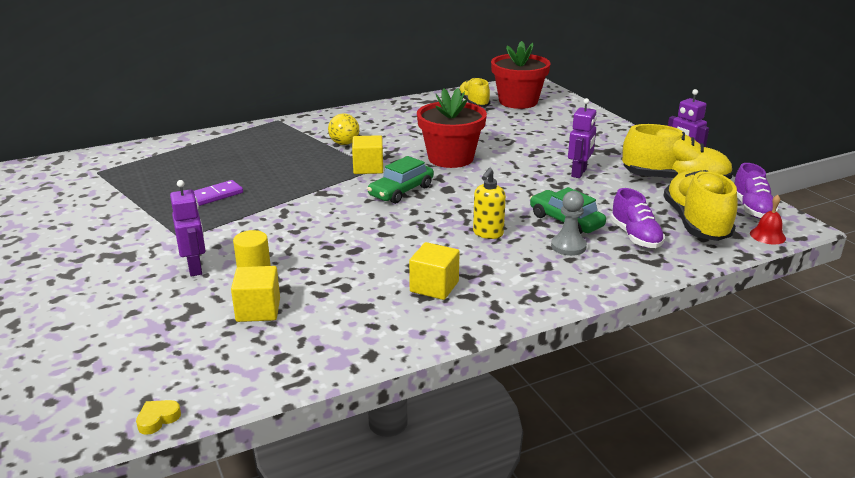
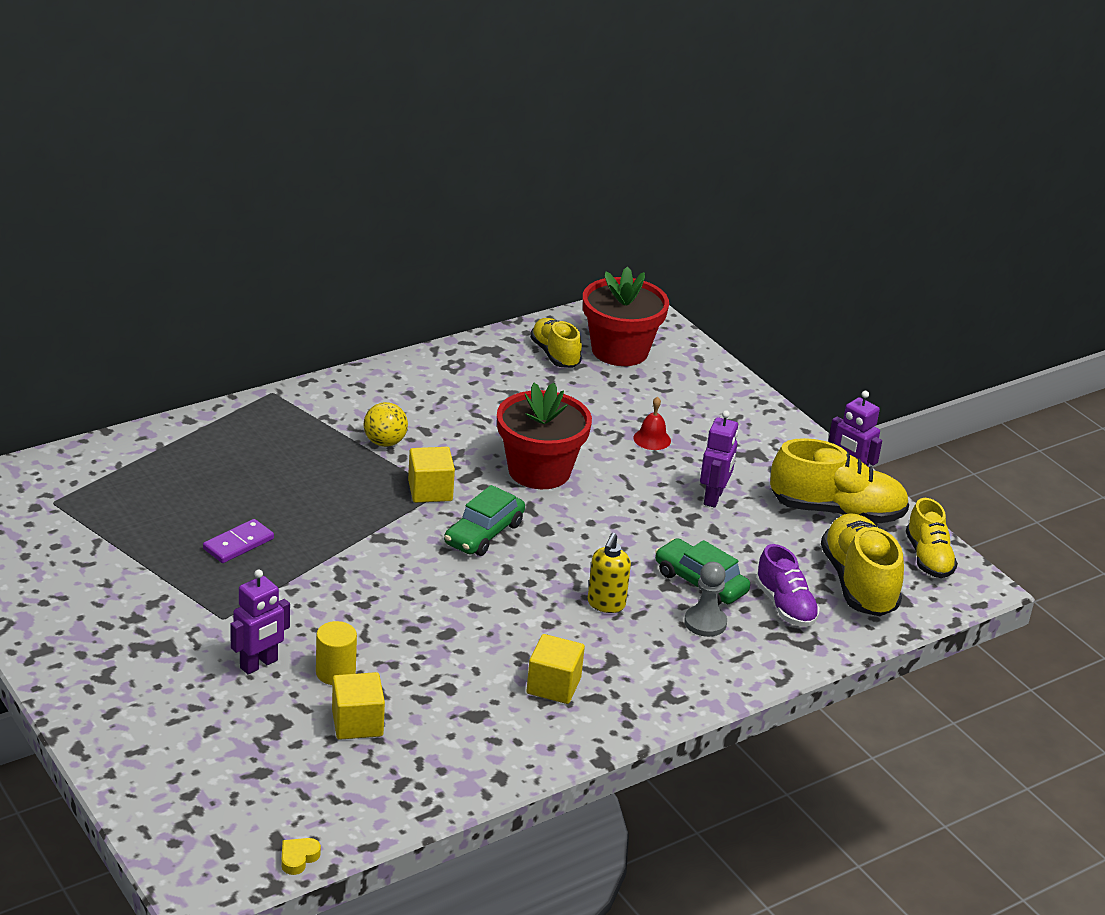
camera: 10 degrees left, 5 degrees up
purple robot [170,180,206,276] -> purple robot turned 75 degrees clockwise [230,570,290,674]
purple shoe [734,163,778,219] -> yellow shoe [906,498,958,578]
red bell [750,195,786,244] -> red bell moved to [633,397,671,450]

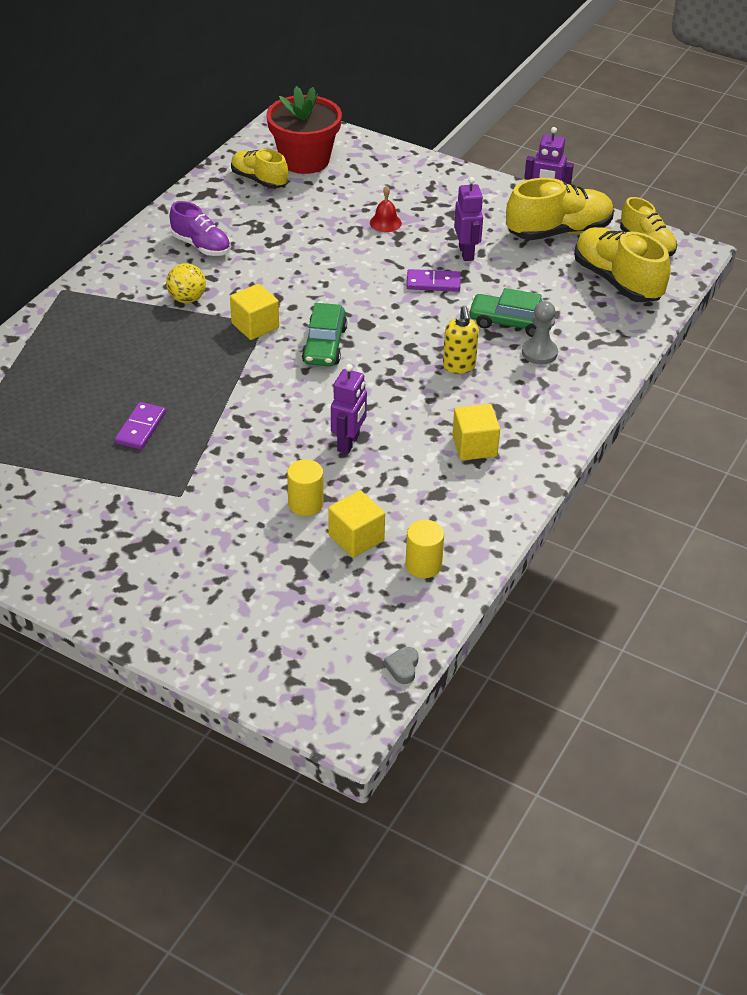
camera: 25 degrees left, 10 degrees up
purple robot [230,570,290,674] -> purple robot moved to [331,364,367,454]
yellow heart [281,838,321,875] -> grey heart [384,647,418,684]
red flower pot [497,382,592,489] -> none
purple shoe [755,544,820,627] -> purple shoe moved to [170,201,231,256]
none -> yellow cylinder [405,520,444,578]
none -> purple domino [406,269,461,292]

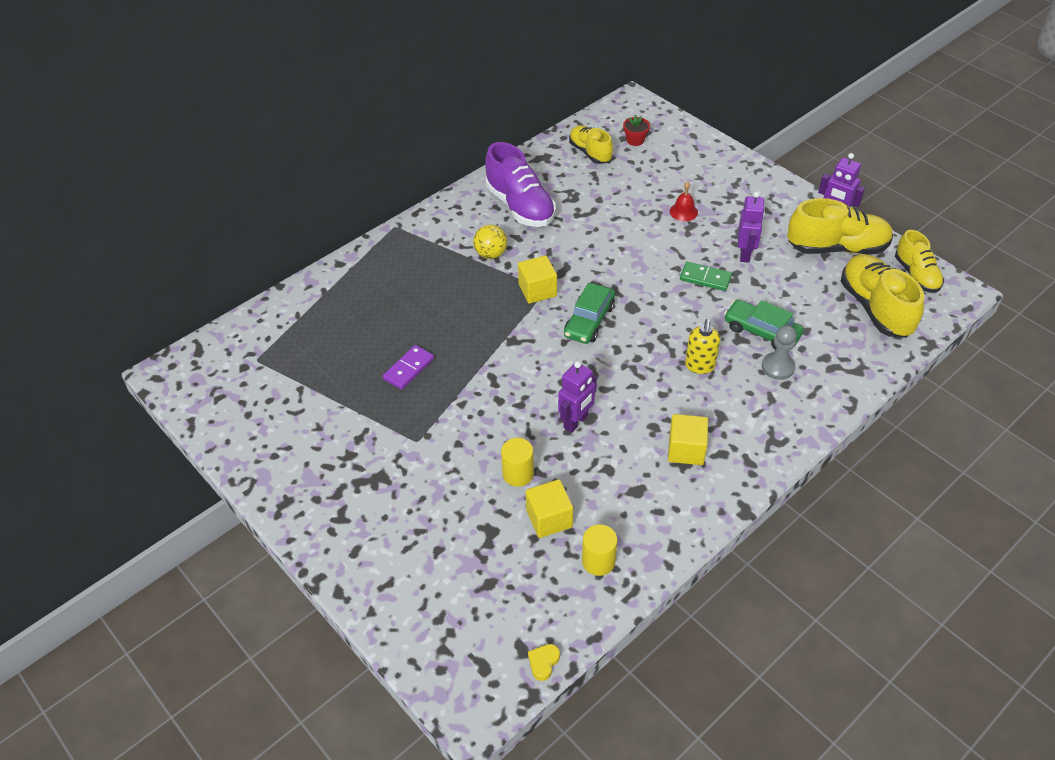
camera: 20 degrees right, 5 degrees up
purple shoe [170,201,231,256] -> purple shoe [485,142,556,227], size x1.57
red flower pot [267,86,342,174] -> red flower pot [623,115,650,146], size x0.42
grey heart [384,647,418,684] -> yellow heart [528,644,560,681]
purple domino [406,269,461,292] -> green domino [680,262,732,291]

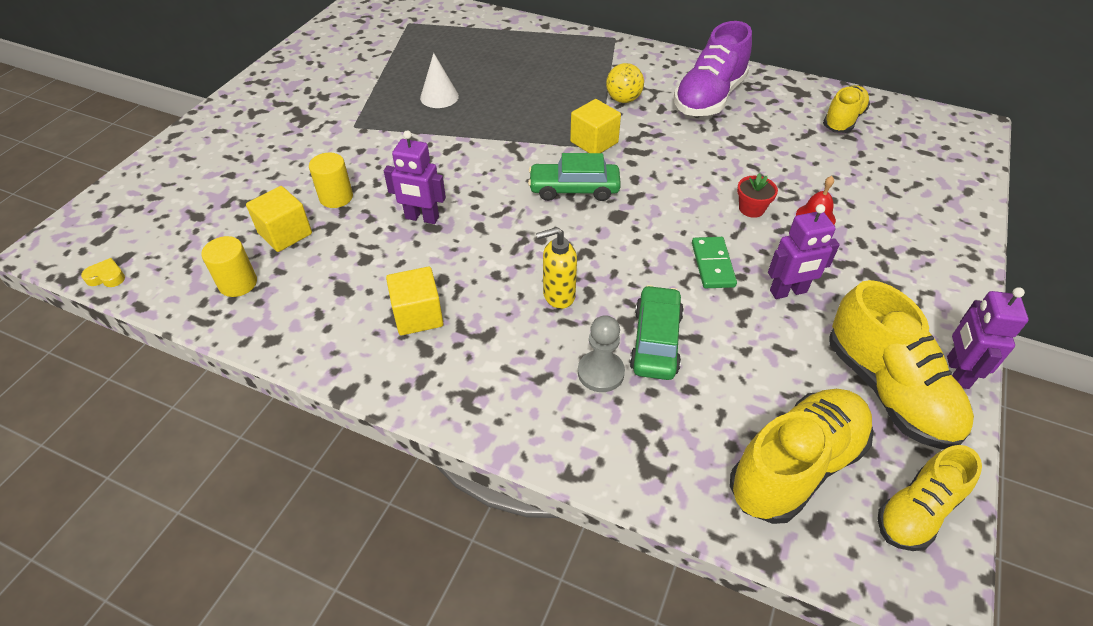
camera: 65 degrees right, 0 degrees up
purple domino [383,345,434,390] -> white cone [420,53,459,108]
red flower pot [623,115,650,146] -> red flower pot moved to [737,173,778,218]

